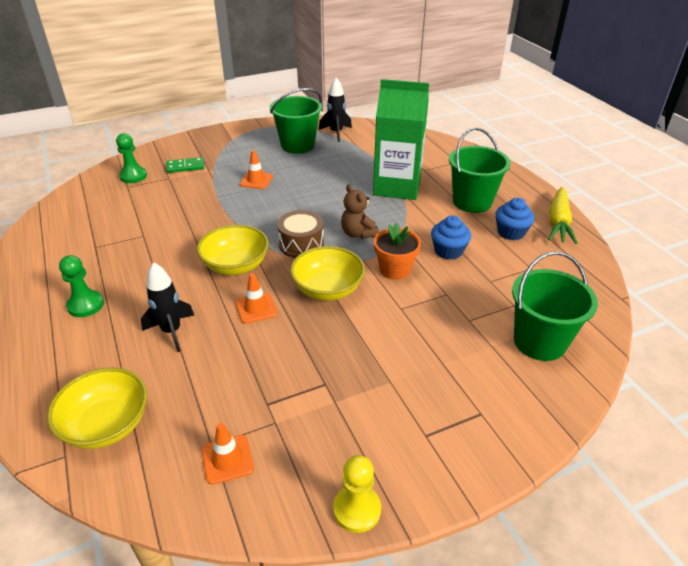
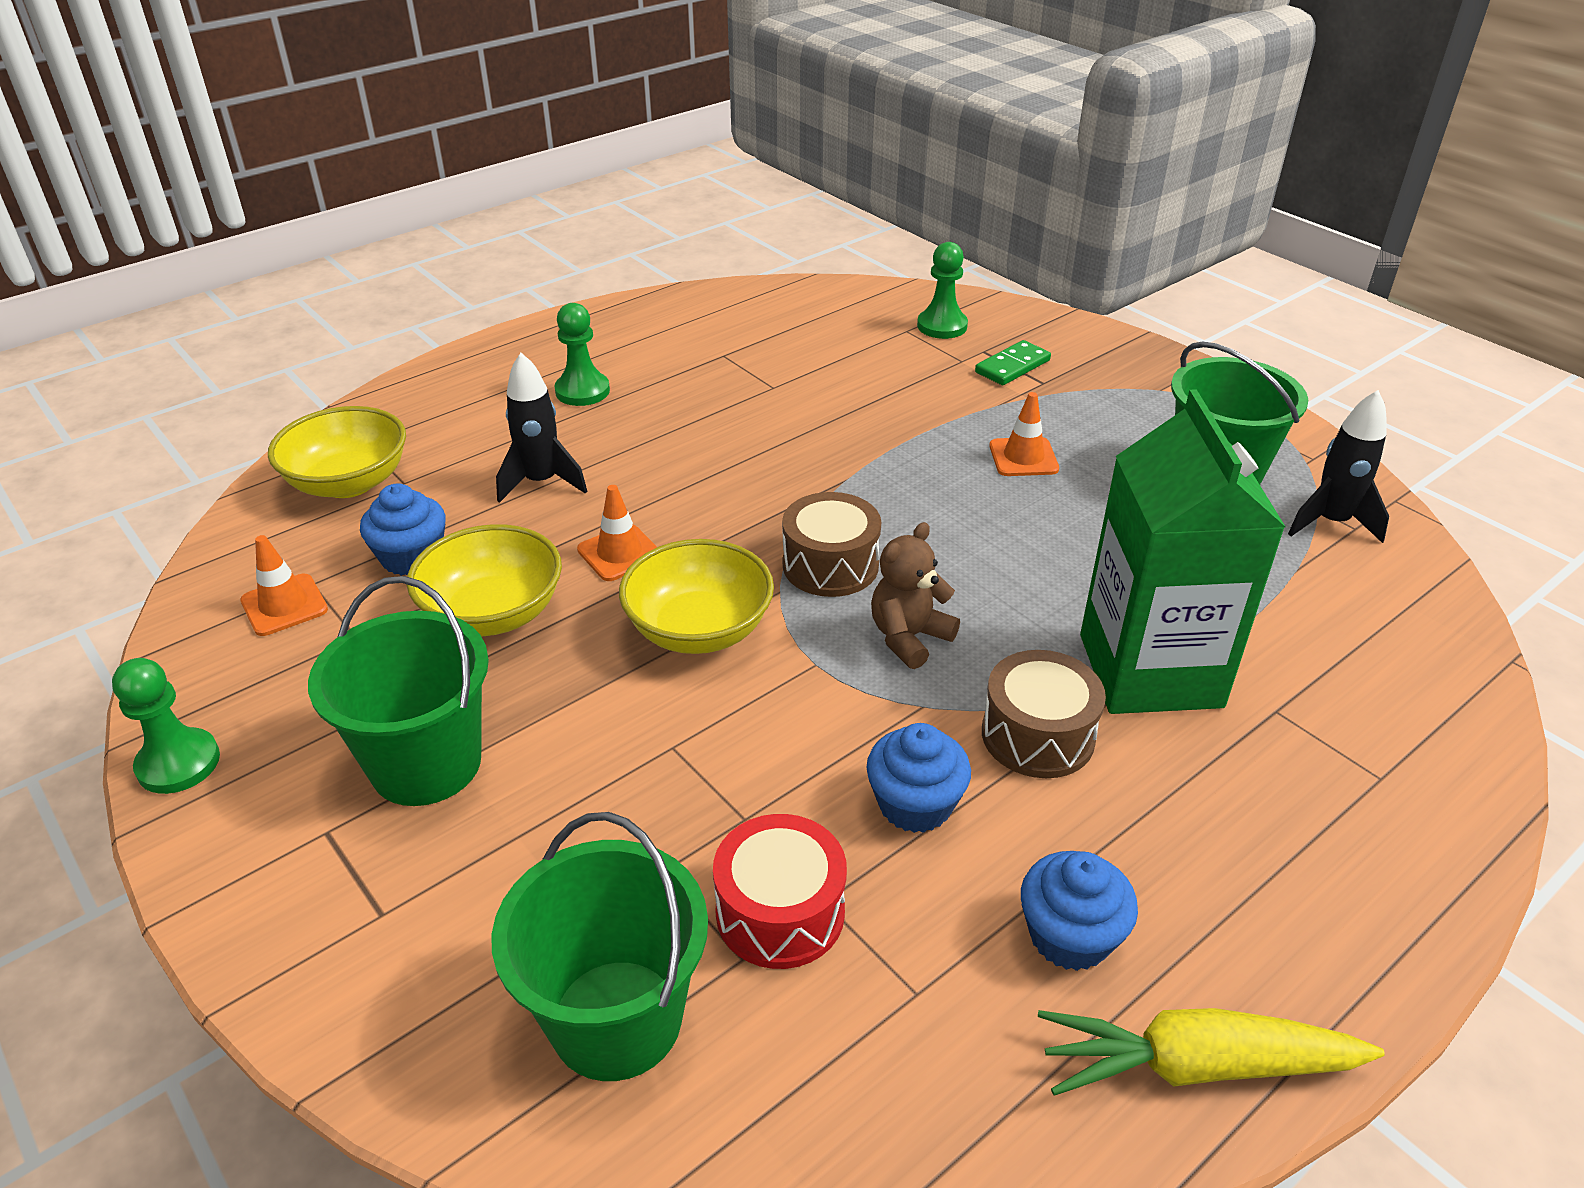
camera: 75 degrees right, 0 degrees up
green domino [166,157,204,173] -> green domino turned 75 degrees clockwise [975,340,1051,385]
yellow bowl [197,225,269,275] -> yellow bowl moved to [407,524,562,636]
yellow pawn [333,455,381,533] -> green pawn [112,658,220,794]
orange flower pot [373,222,421,280] -> none
green bucket [449,127,511,213] -> green bucket moved to [308,576,489,806]
none -> blue cupcake [360,483,446,576]
none -> red drum [713,814,847,969]
none -> brown drum [982,650,1106,778]

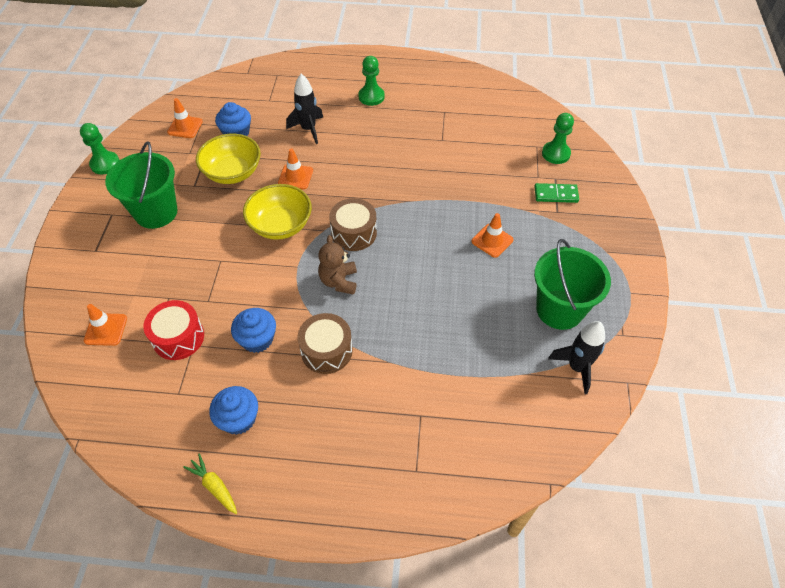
camera: 45 degrees right, 15 degrees up
yellow bowl [268,406,406,498] -> none
green bucket [492,812,708,1081] -> orange traffic cone [84,304,127,346]
brown teddy bear [871,522,960,669] -> brown teddy bear turned 90 degrees counterclockwise [318,235,357,295]
yellow carrot [1038,1008,1385,1096] -> yellow carrot [183,454,237,514], size x0.56
green carton [1080,389,1285,714] -> none

